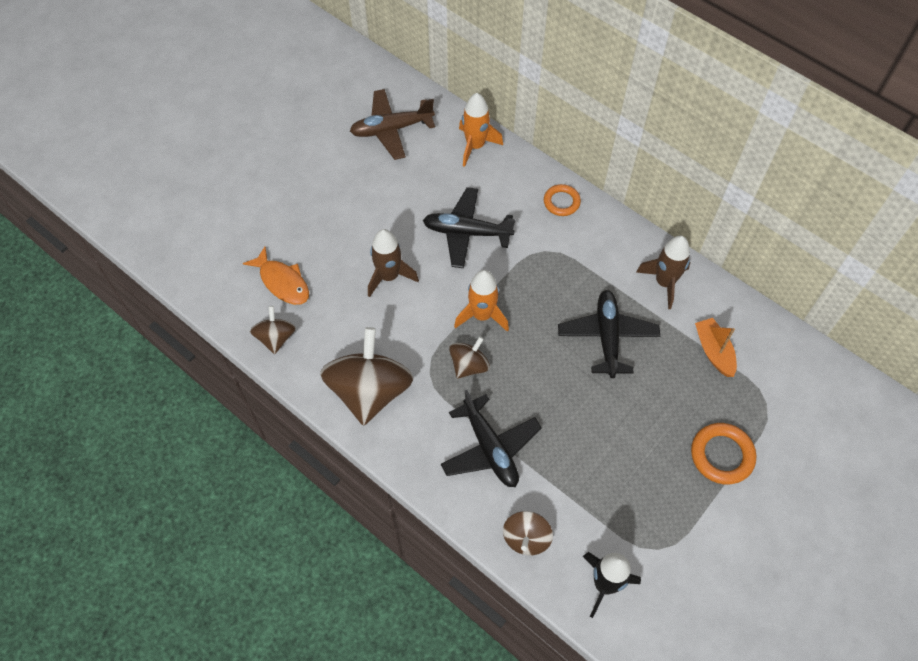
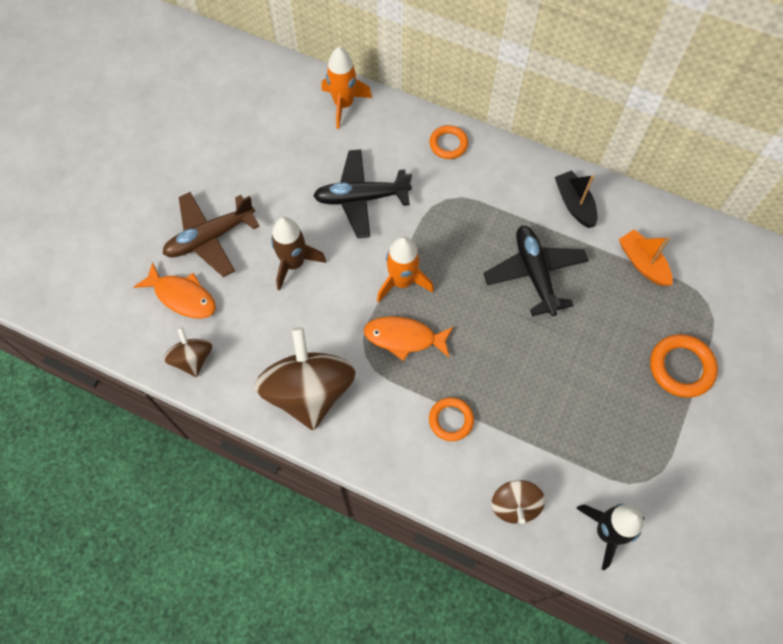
camera: 15 degrees left, 5 degrees up
brown plane [350,89,435,160] -> brown plane moved to [163,192,260,277]
black plane [441,390,542,487] -> orange ring [429,397,474,441]
brown spinning top [449,336,490,379] -> orange fish [364,316,453,361]
brown rocket [636,236,690,309] -> black boat [555,170,598,228]

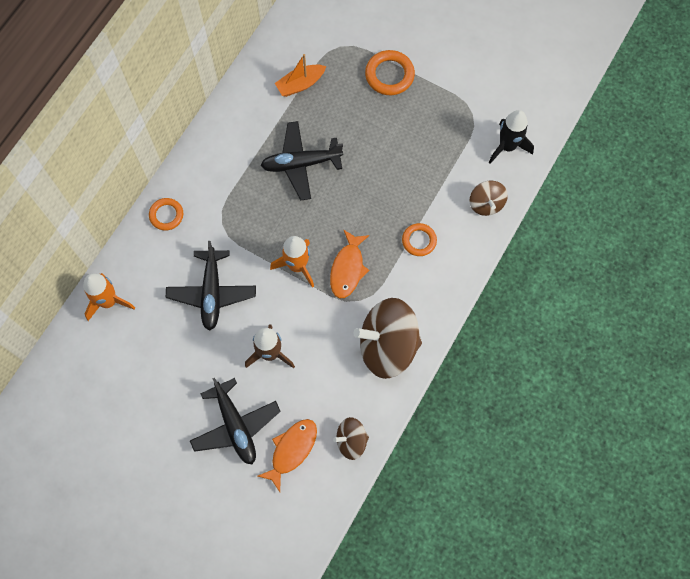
camera: 85 degrees left, 5 degrees up
brown plane [163,192,260,277] -> black plane [190,378,281,464]
brown spinning top [492,480,545,524] -> brown spinning top turned 75 degrees clockwise [470,181,508,216]
black boat [555,170,598,228] -> none

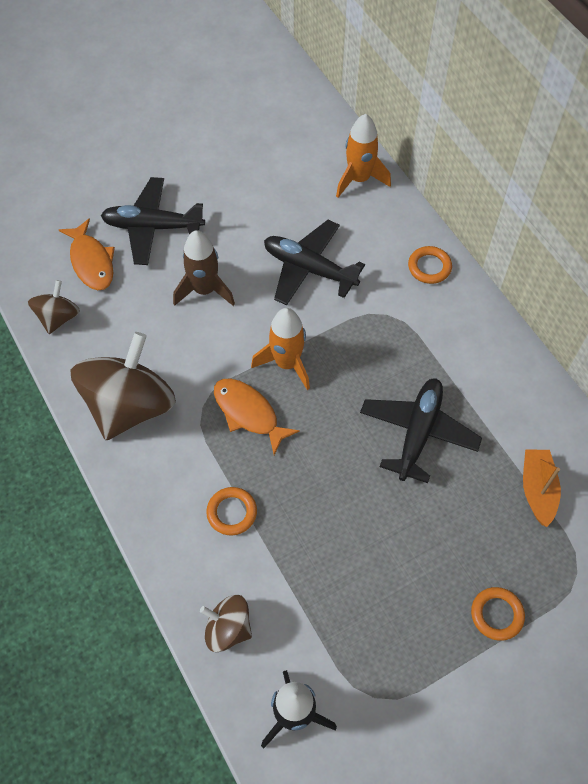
camera: 120 degrees right, 10 degrees down
orange ring [365,50,415,95] -> orange ring [471,587,525,641], size x0.66

